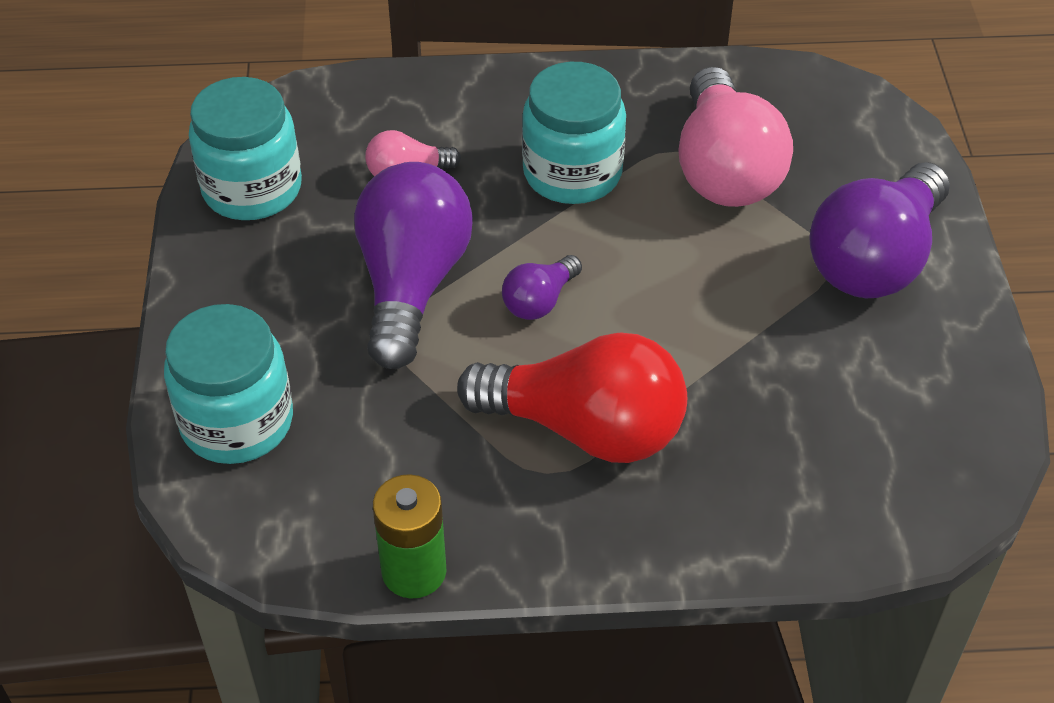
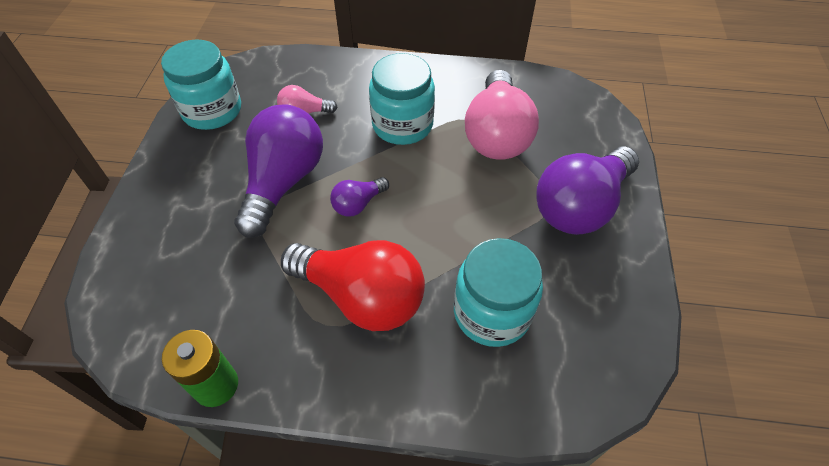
camera: 10 degrees right, 5 degrees up
turquoise jar [164,304,293,464] -> turquoise jar moved to [454,238,543,347]

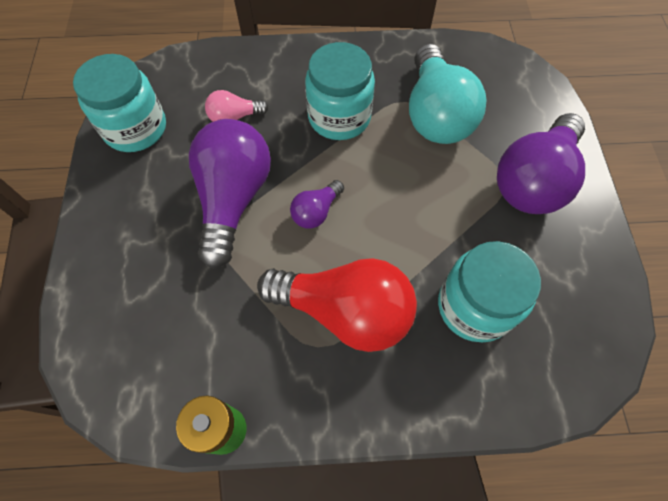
camera: 10 degrees left, 10 degrees up
pink light bulb [465,70,539,160] -> turquoise light bulb [409,44,486,144]

